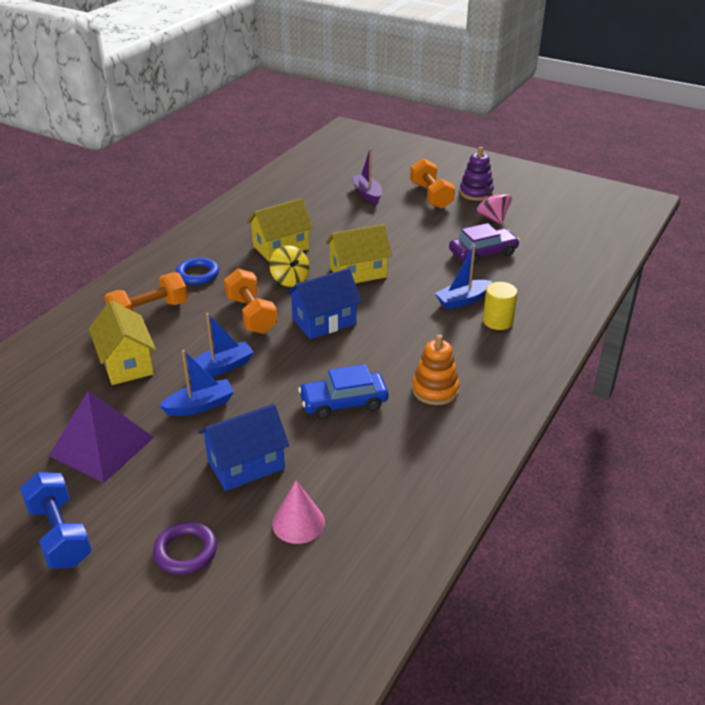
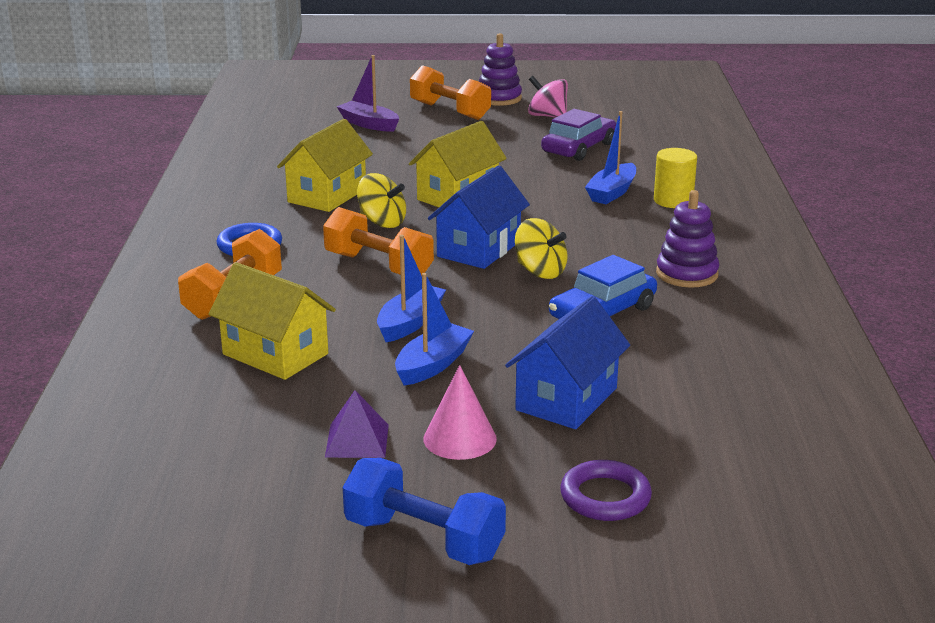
camera: 30 degrees left, 10 degrees down
purple pyramid [49,391,154,483] -> purple pyramid [325,390,389,458], size x0.53
pink cone [272,480,325,544] -> pink cone moved to [423,365,497,460]
orange stacking toy [412,334,459,405] -> purple stacking toy [656,190,719,288]
none -> yellow spinning top [515,218,568,279]

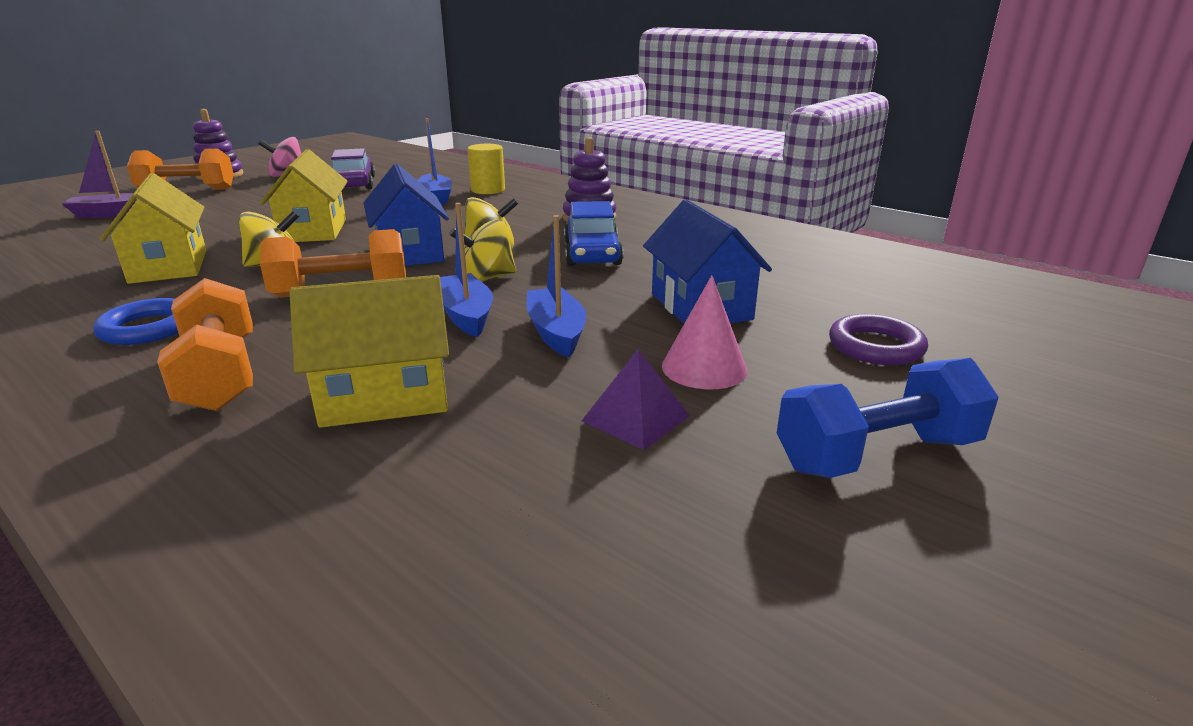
camera: 50 degrees left, 0 degrees up
none -> yellow spinning top [449,220,516,282]

